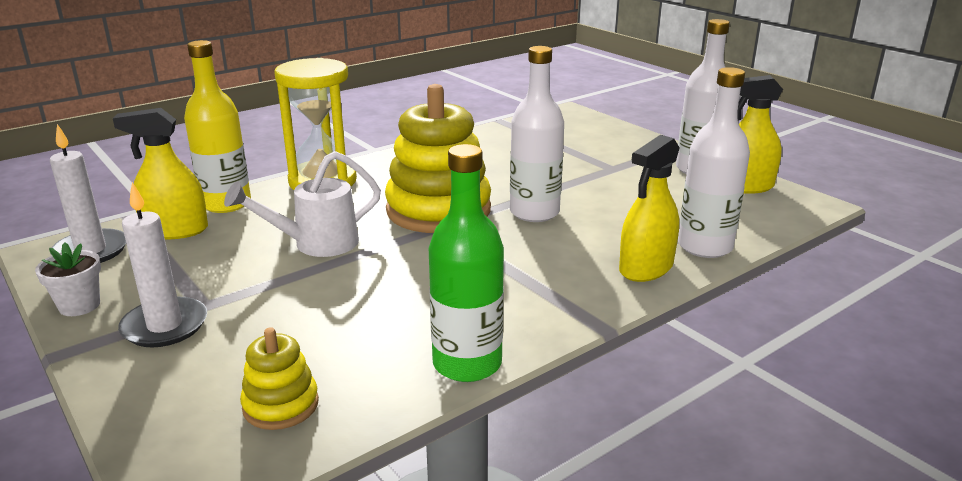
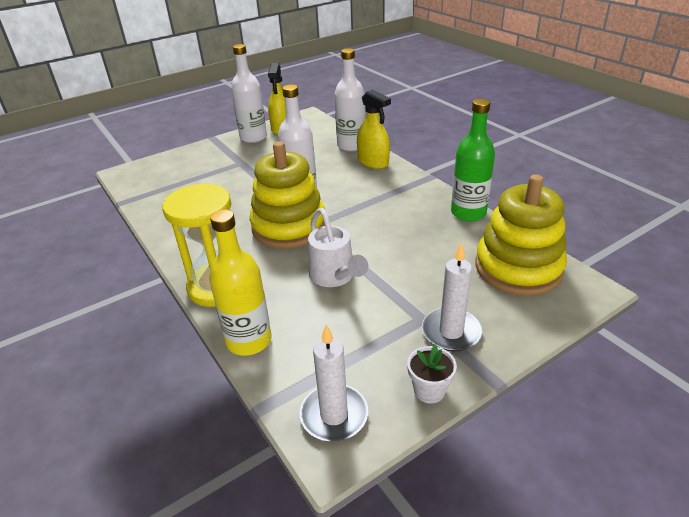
camera: 85 degrees left, 10 degrees up
yellow spray bottle [113,108,208,239] -> none
yellow stacking toy [240,327,319,430] -> yellow stacking toy [475,174,567,296], size x2.11

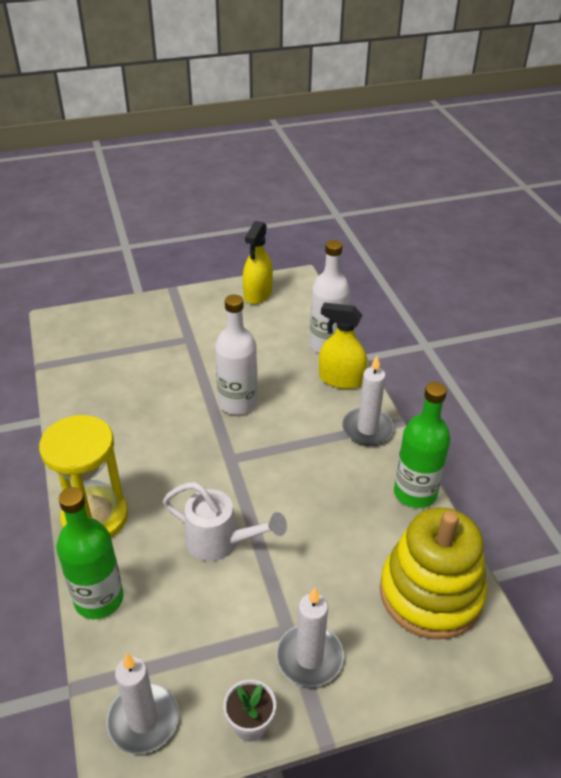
camera: 15 degrees right, 5 degrees up
yellow bottle [209,209,272,356] -> green bottle [57,487,124,619]
white bottle [231,44,267,143] -> none
yellow stacking toy [250,141,325,249] -> none
white watering can [308,208,368,287] -> white watering can turned 60 degrees counterclockwise [163,482,287,561]
yellow spray bottle [357,89,391,169] -> yellow spray bottle turned 135 degrees clockwise [319,302,367,389]
none -> white candle [342,356,394,446]

